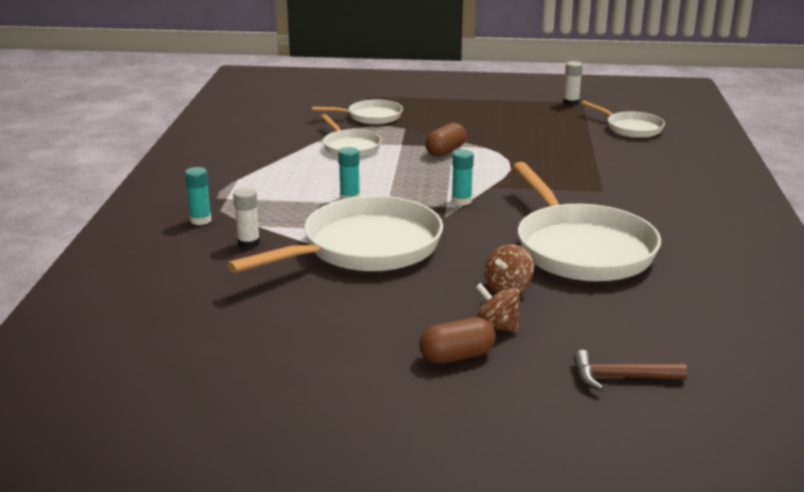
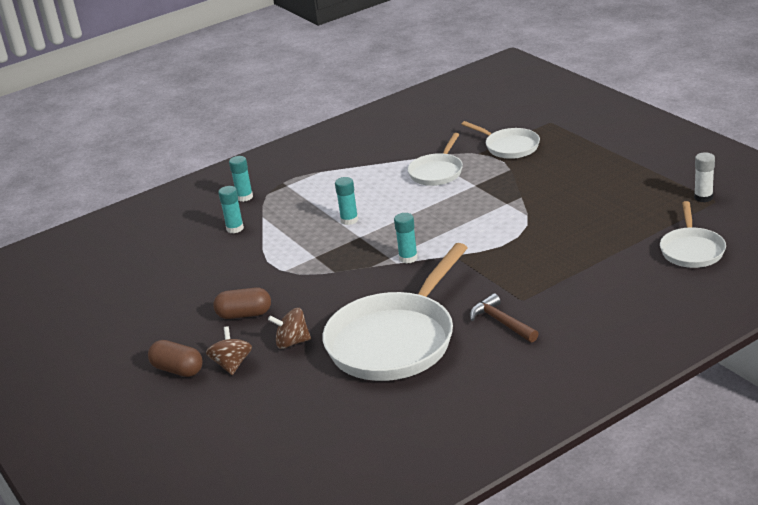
camera: 55 degrees right, 5 degrees up
white pan [227,196,443,273] -> none
white glue stick [233,188,260,249] -> turquoise glue stick [218,186,244,233]
brown capsule [425,123,466,157] -> brown capsule moved to [213,287,271,319]
brown hammer [573,350,687,391] -> brown hammer moved to [470,293,539,343]

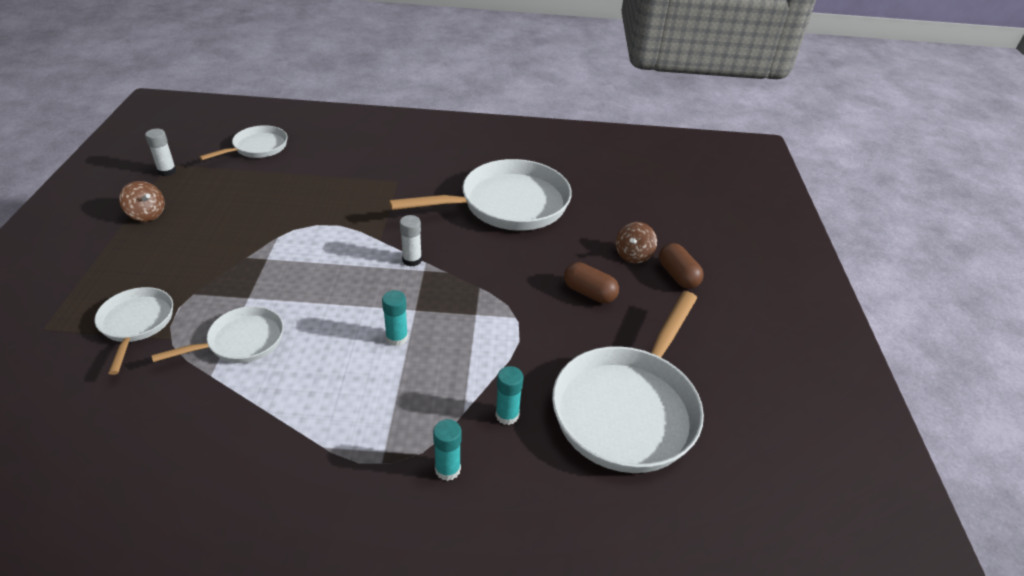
camera: 150 degrees left, 10 degrees up
brown spinning top [268,308,311,349] -> brown spinning top moved to [119,181,165,221]
turquoise glue stick [394,213,418,264] -> white glue stick [400,215,422,267]
brown hammer [470,293,539,343] -> none
none -> white pan [552,291,704,473]

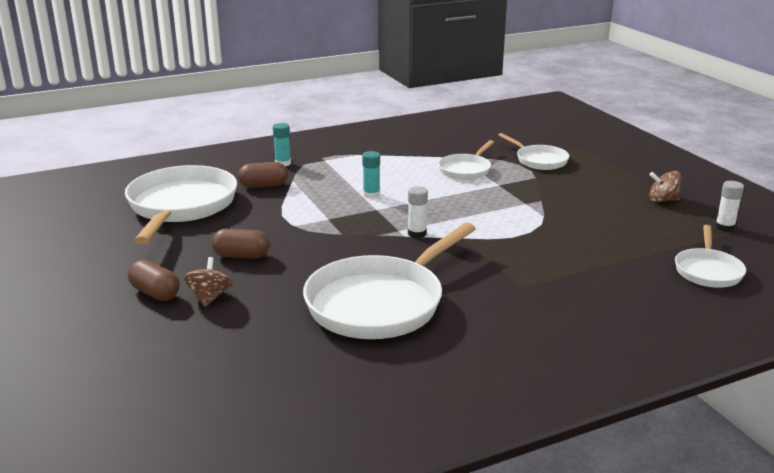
camera: 155 degrees right, 15 degrees down
turquoise glue stick [495,366,524,425] -> brown capsule [238,162,288,188]

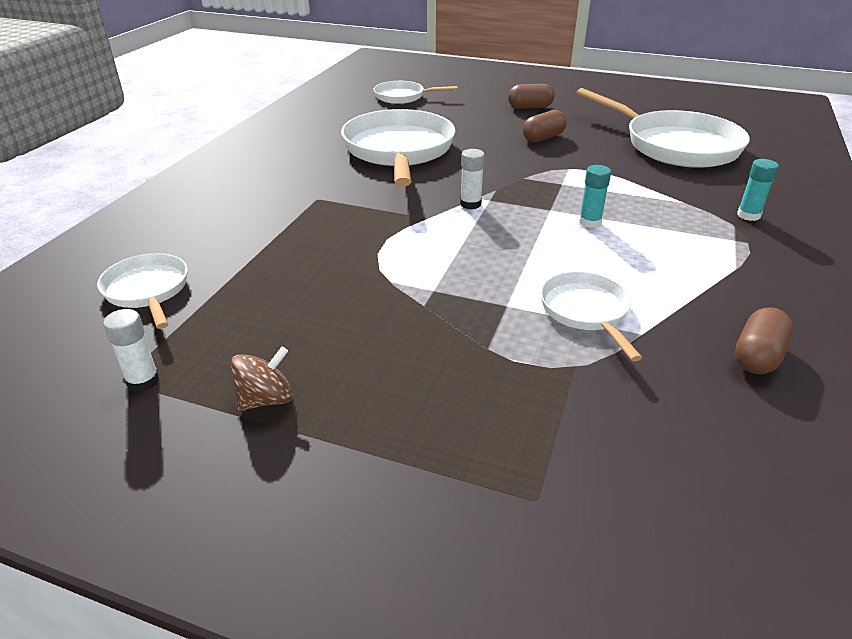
camera: 135 degrees right, 10 degrees up
brown spinning top [184,257,232,307] -> none
brown capsule [238,162,288,188] -> brown capsule moved to [735,307,793,374]
white pan [498,133,569,170] -> white pan moved to [373,81,458,104]

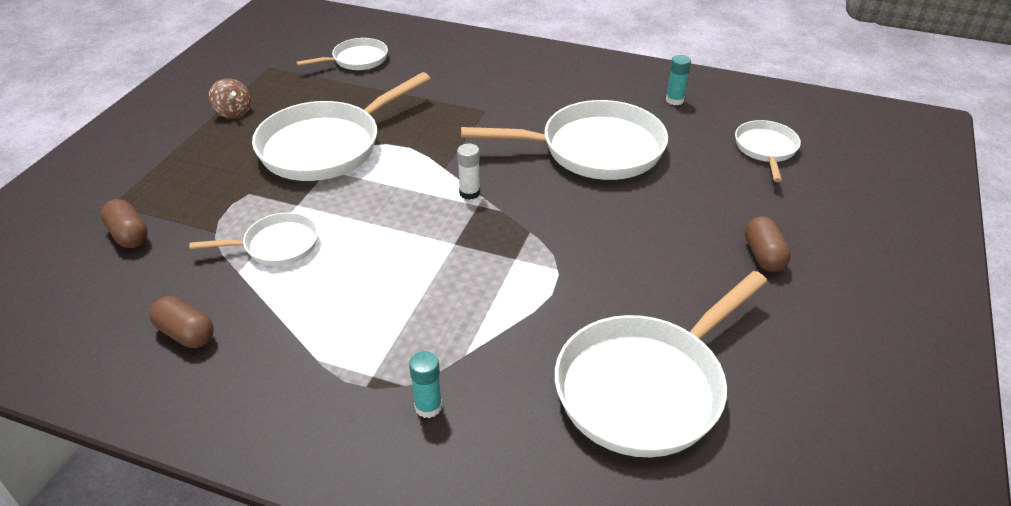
camera: 90 degrees right, 5 degrees up
white glue stick [103,309,159,392] -> none
brown capsule [523,110,567,142] -> brown capsule moved to [101,199,148,248]
turquoise glue stick [579,165,611,228] -> turquoise glue stick moved to [666,55,691,105]
none -> white pan [252,72,431,181]

